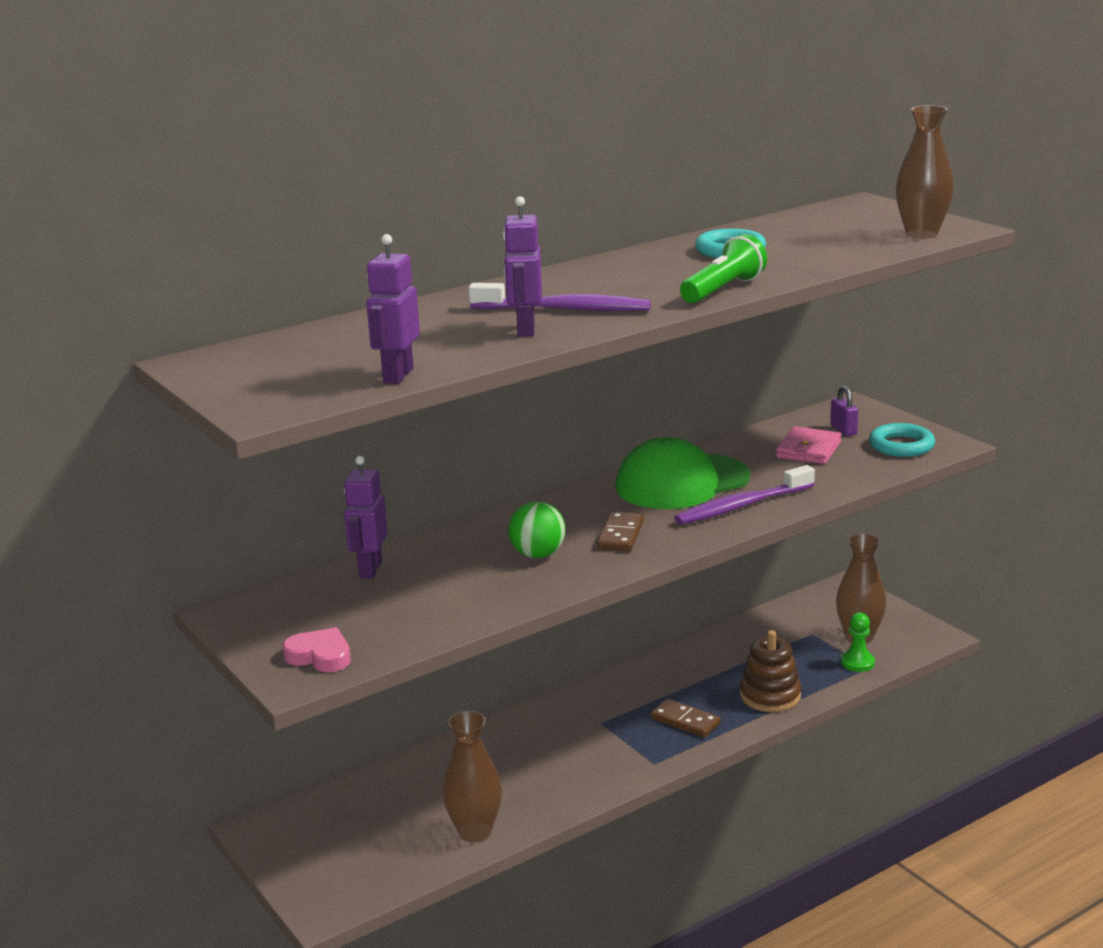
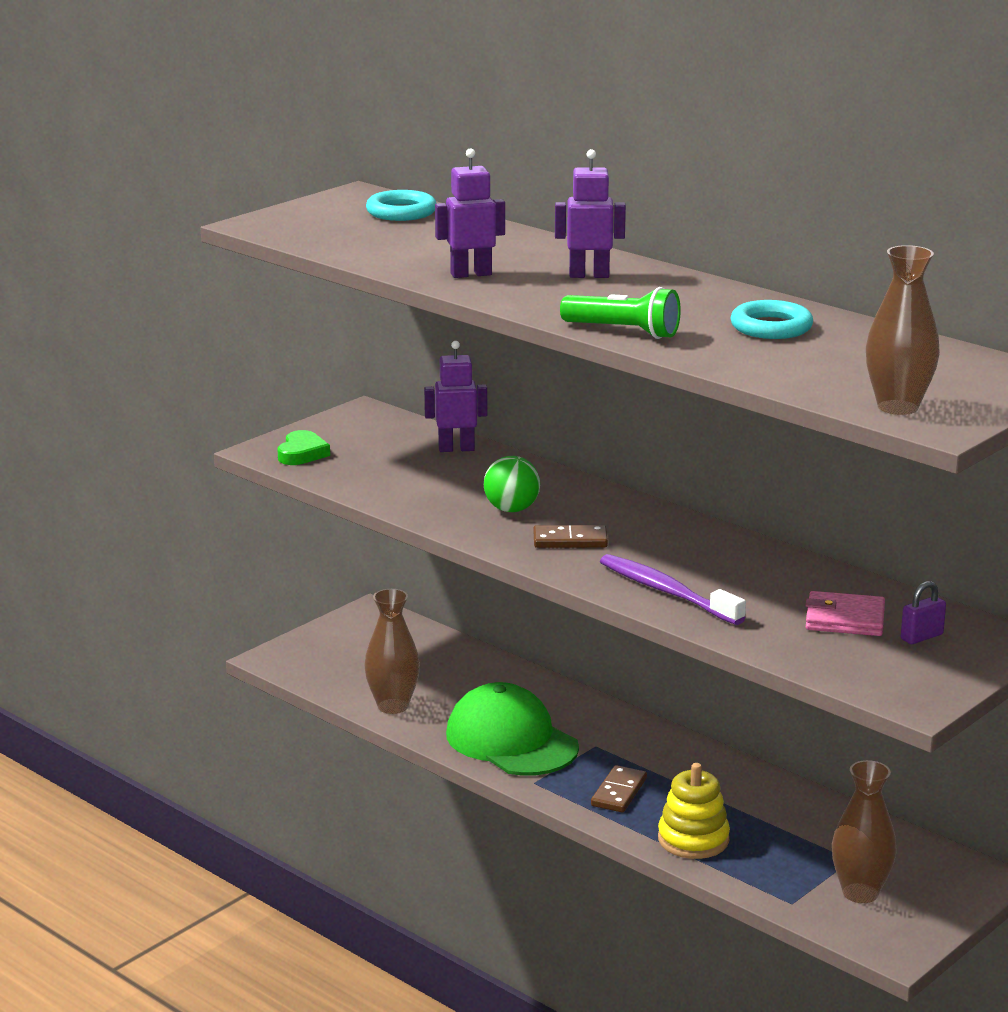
camera: 75 degrees right, 0 degrees up
pink heart [283,627,351,672] -> green heart [278,430,330,465]
purple robot [366,234,420,384] -> purple robot moved to [555,149,626,278]
purple toothbrush [469,283,651,311] -> none
green cap [615,437,750,509] -> green cap moved to [446,682,579,776]
brown stacking toy [740,630,801,712] -> yellow stacking toy [658,763,730,859]
green pawn [841,613,875,672] -> none
turquoise ring [869,423,935,457] -> turquoise ring moved to [366,190,437,221]

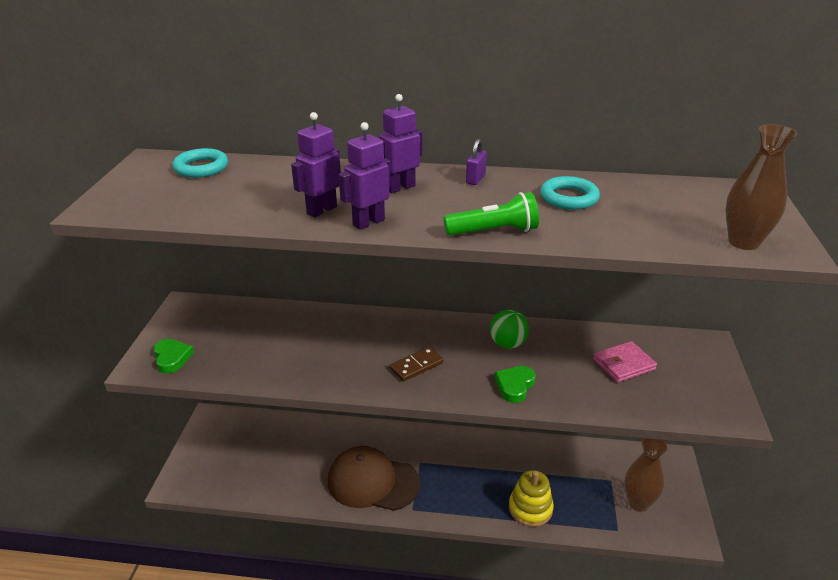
camera: 35 degrees left, 10 degrees up
brown vase [364,589,420,714] -> none
purple robot [424,341,487,452] -> purple robot moved to [339,122,391,230]
green cap [446,682,579,776] -> brown cap [328,446,420,511]
green ball [484,456,540,512] -> green ball moved to [490,310,529,349]
brown domino [591,765,647,812] -> none
purple toothbrush [600,554,746,625] -> green heart [494,366,536,403]
purple padlock [901,581,946,644] -> purple padlock moved to [466,139,487,185]

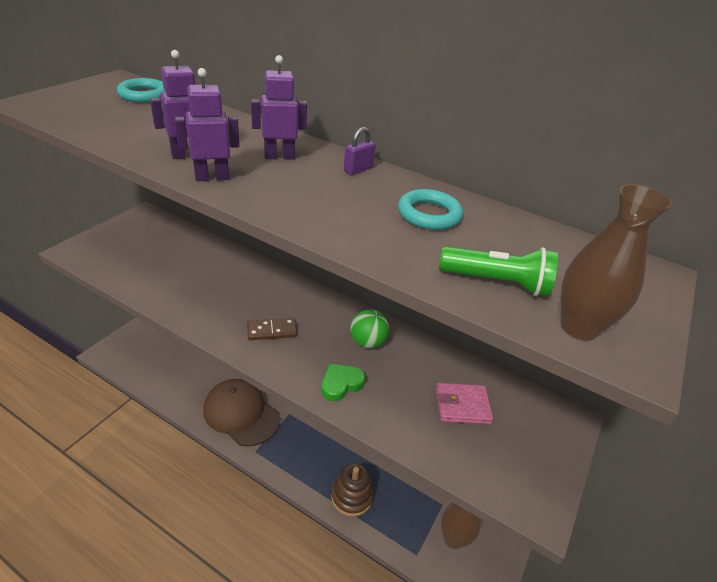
camera: 20 degrees right, 5 degrees up
green heart [154,339,194,373] -> none
green flashlight [444,192,539,236] -> green flashlight moved to [439,247,558,296]
yellow stacking toy [509,470,554,527] -> brown stacking toy [331,463,373,517]

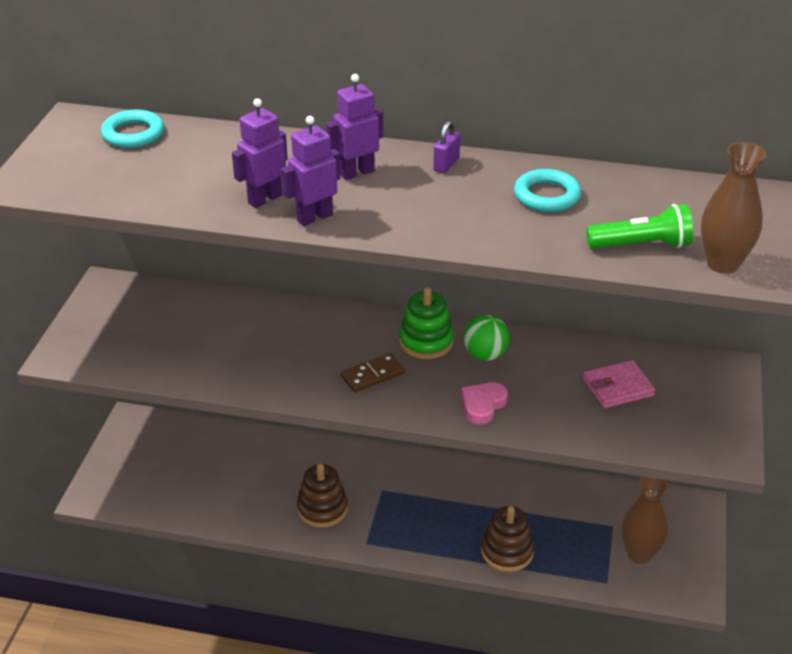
camera: 15 degrees left, 0 degrees up
brown cap [203,379,280,446] -> brown stacking toy [297,464,348,528]
green heart [321,364,365,401] -> pink heart [461,383,508,424]
none -> green stacking toy [399,287,454,359]

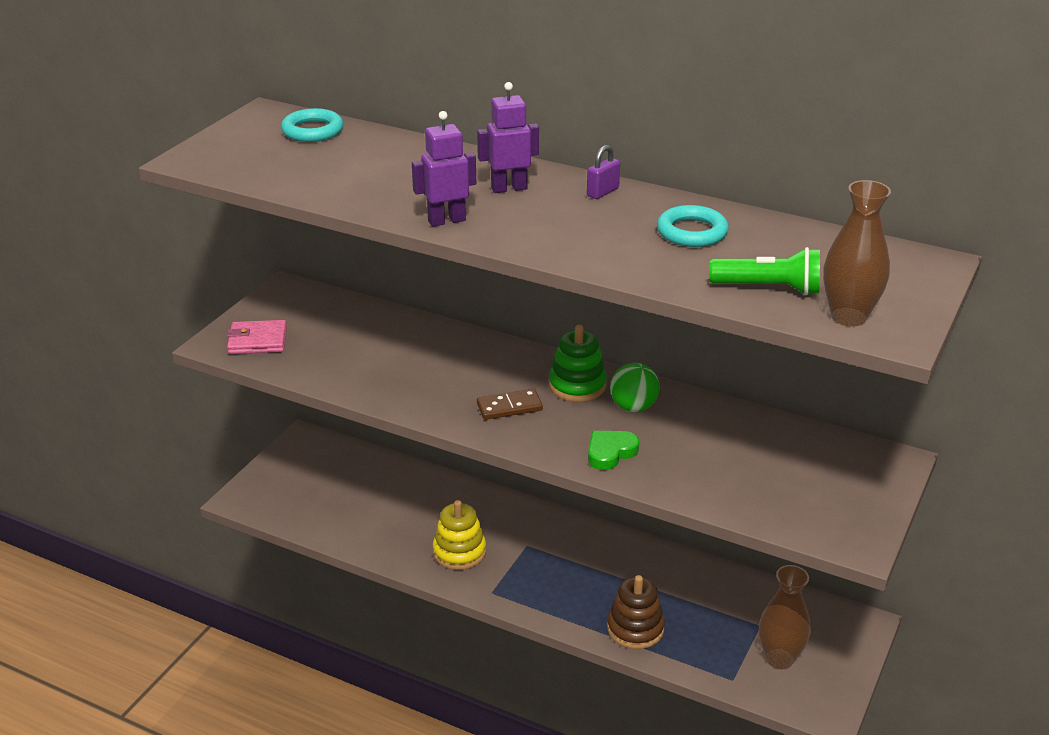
camera: 15 degrees right, 5 degrees down
purple robot [232,98,288,208] -> none
brown stacking toy [297,464,348,528] -> yellow stacking toy [433,500,486,570]
pink heart [461,383,508,424] -> green heart [588,431,639,470]
pink wallet [583,360,655,408] -> pink wallet moved to [227,320,287,354]

